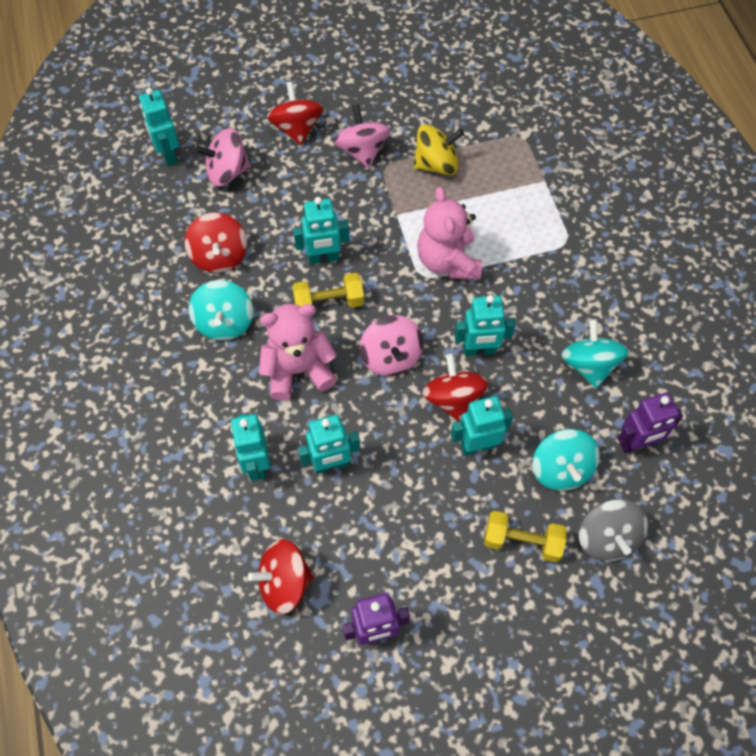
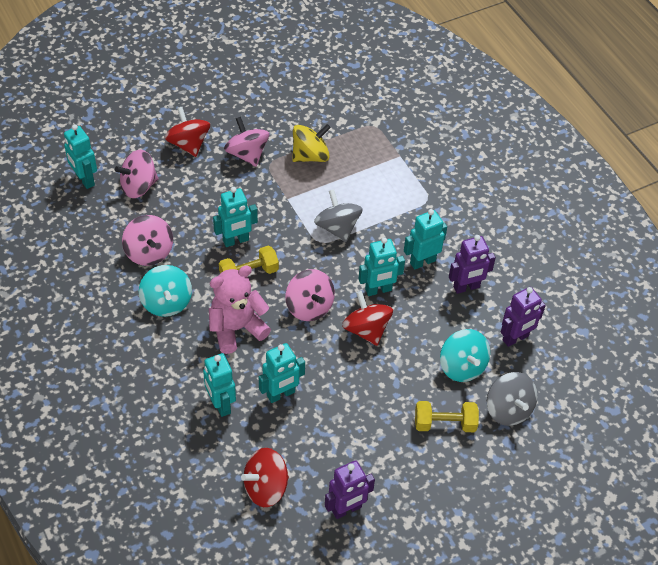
camera: 15 degrees left, 10 degrees down
red spinning top [184,212,247,273] -> pink spinning top [122,215,173,266]
pink teddy bear [417,187,482,280] -> grey spinning top [314,189,363,242]
turquoise robot [451,396,513,456] -> turquoise robot moved to [404,209,447,269]
turquoise spinning top [561,319,628,388] -> purple robot [449,235,496,294]

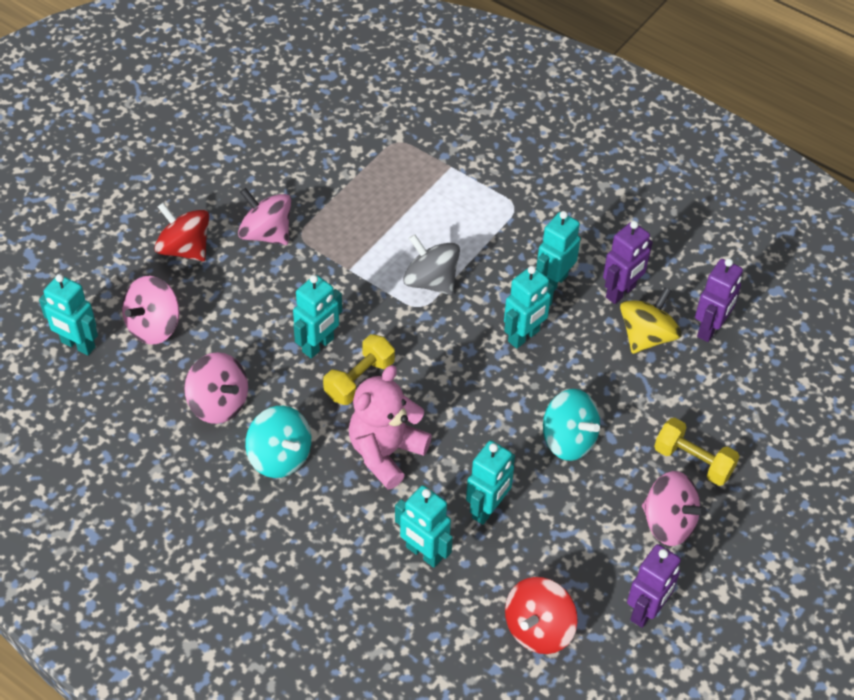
camera: 25 degrees left, 0 degrees up
pink spinning top [286,269,335,321] -> pink spinning top moved to [642,471,706,546]
yellow spinning top [292,124,331,162] -> yellow spinning top moved to [620,287,682,354]
red spinning top [342,291,393,346] -> none
yellow dumbbell [415,401,479,432] -> yellow dumbbell turned 60 degrees clockwise [654,418,740,486]
turquoise spinning top [440,329,490,382] -> turquoise spinning top moved to [543,389,600,461]
grey spinning top [487,372,537,426] -> none

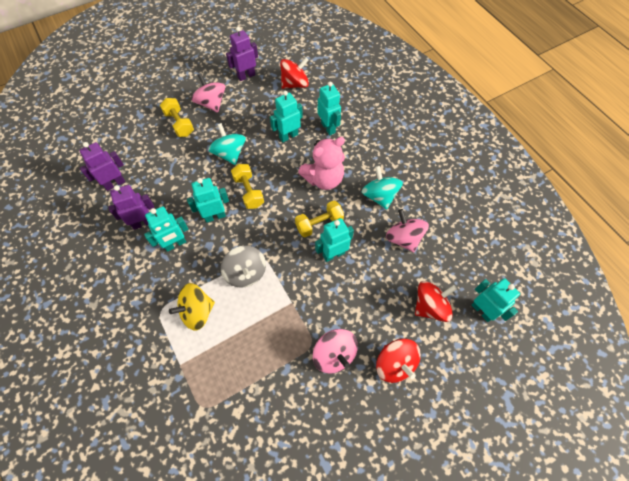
camera: 155 degrees left, 10 degrees up
pink spinning top [122,276,179,344] -> red spinning top [415,281,457,322]
yellow spinning top [620,287,682,354] -> yellow spinning top moved to [169,283,215,331]
none -> yellow dumbbell [231,164,264,209]

